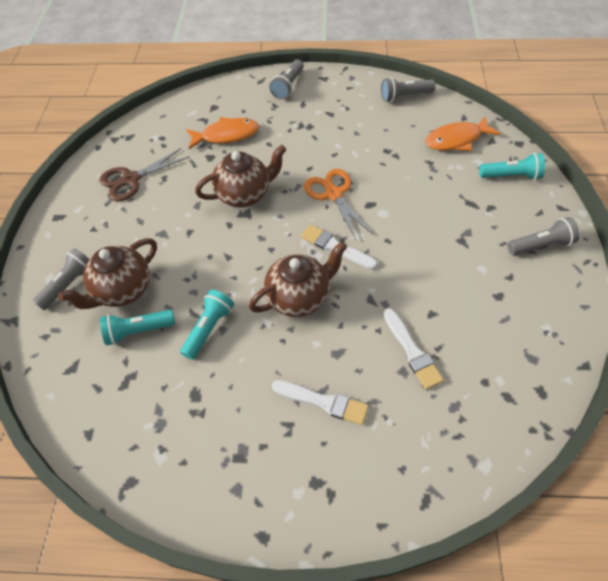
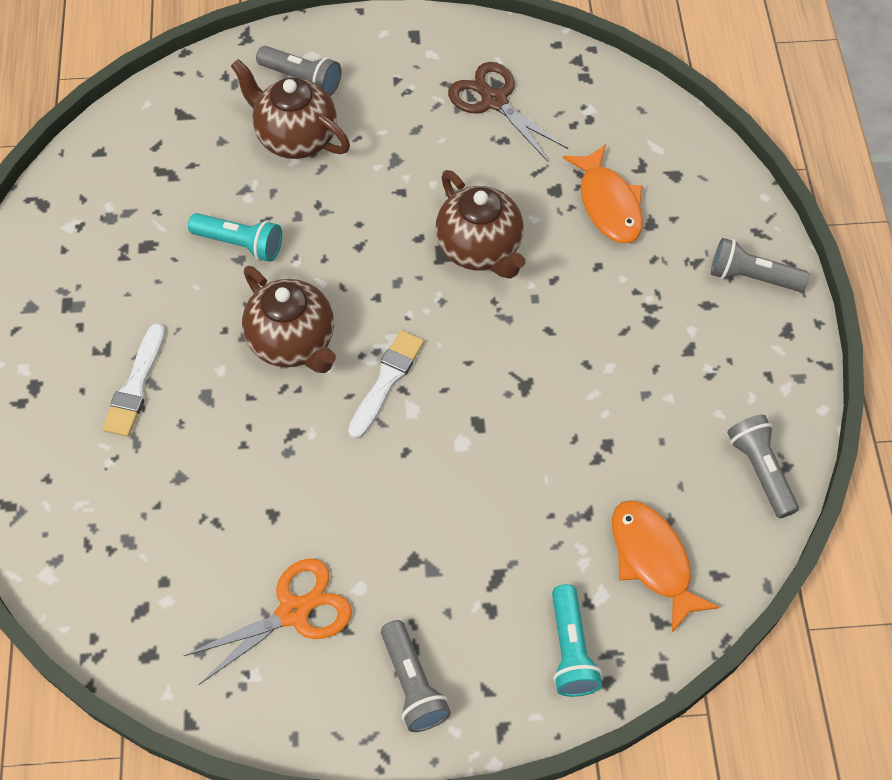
camera: 80 degrees right, 5 degrees up
turquoise flashlight [100,310,175,346] -> none
orange scissors [304,169,373,240] -> orange scissors moved to [184,558,352,685]
white brush [383,308,444,390] -> none

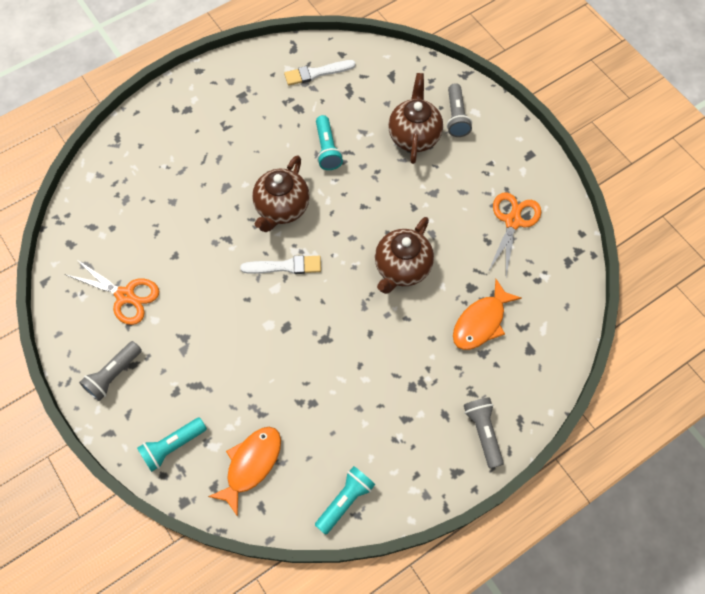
camera: 60 degrees right, 5 degrees up
white brush [102,323,165,437] -> white brush moved to [284,60,355,86]
brown scissors [448,62,568,162] -> orange scissors [488,192,541,277]
grey flashlight [727,415,799,518] -> turquoise flashlight [315,466,375,535]

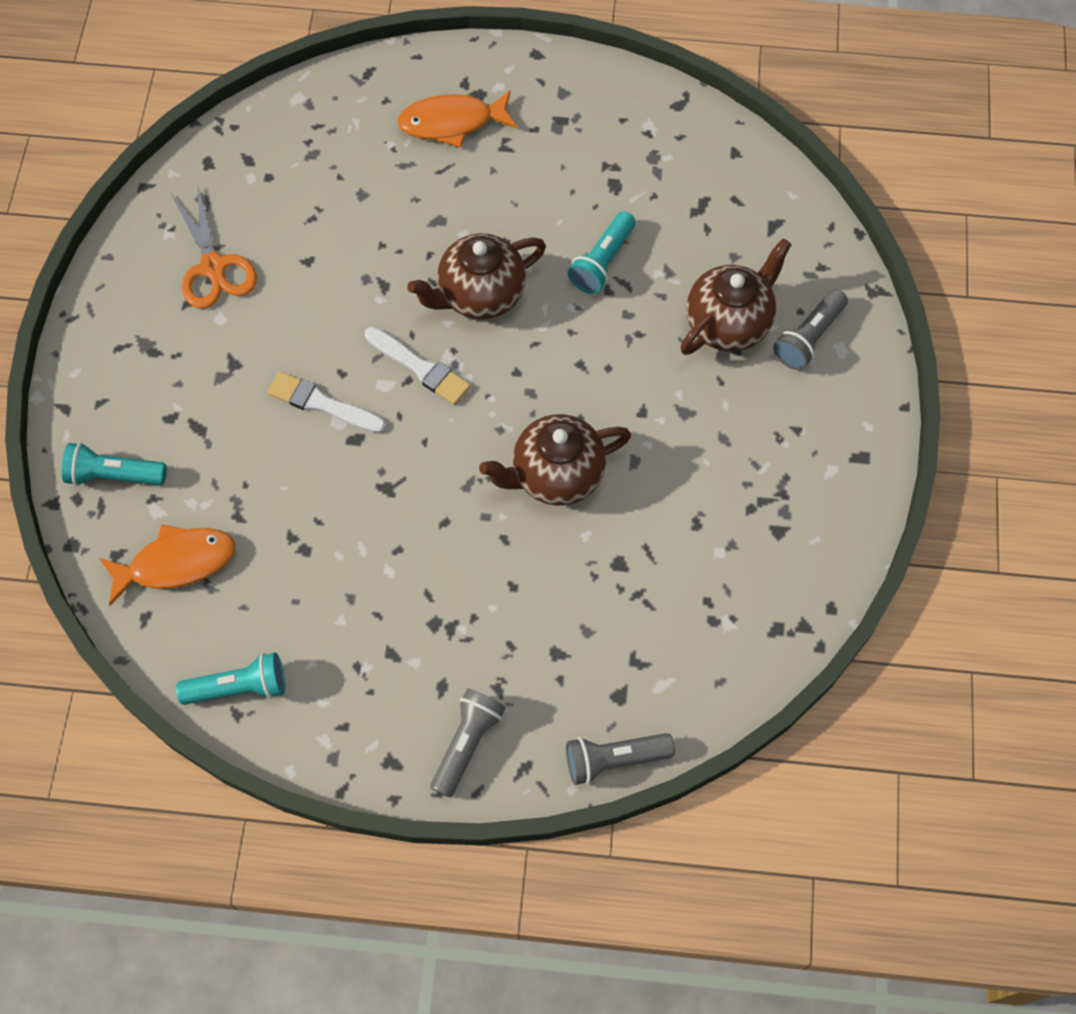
camera: 40 degrees right, 0 degrees up
grey flashlight [79,341,142,401] -> grey flashlight moved to [566,733,675,785]
white brush [284,60,355,86] -> white brush moved to [267,371,386,434]
orange fish [453,279,522,350] -> orange fish moved to [397,90,517,148]
orange scissors [488,192,541,277] -> none

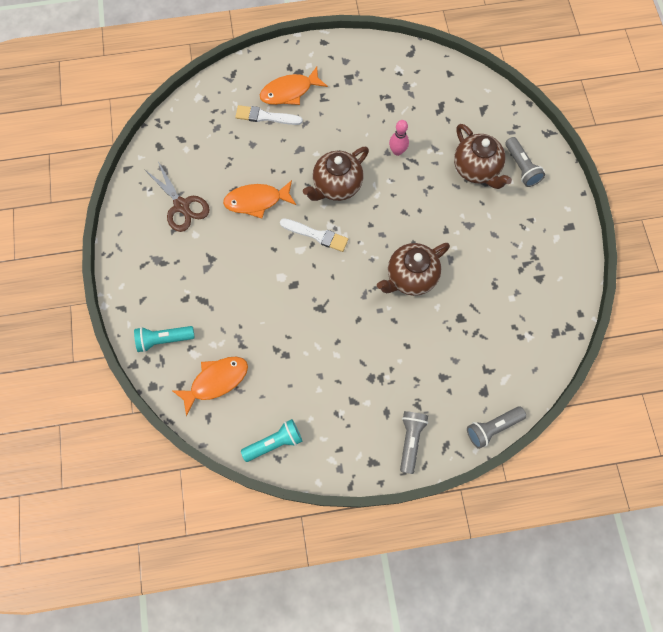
camera: 15 degrees left, 5 degrees up
orange scissors [172,187,257,309] -> brown scissors [144,162,210,232]
white brush [267,371,386,434] -> white brush moved to [235,105,303,125]
turquoise flashlight [568,211,635,294] -> pink bowling pin [389,120,409,156]
brown teapot [680,238,792,355] -> brown teapot turned 120 degrees clockwise [454,124,512,189]
grey flashlight [773,289,848,370] -> grey flashlight turned 45 degrees counterclockwise [505,137,545,187]
none -> orange fish [223,180,296,219]

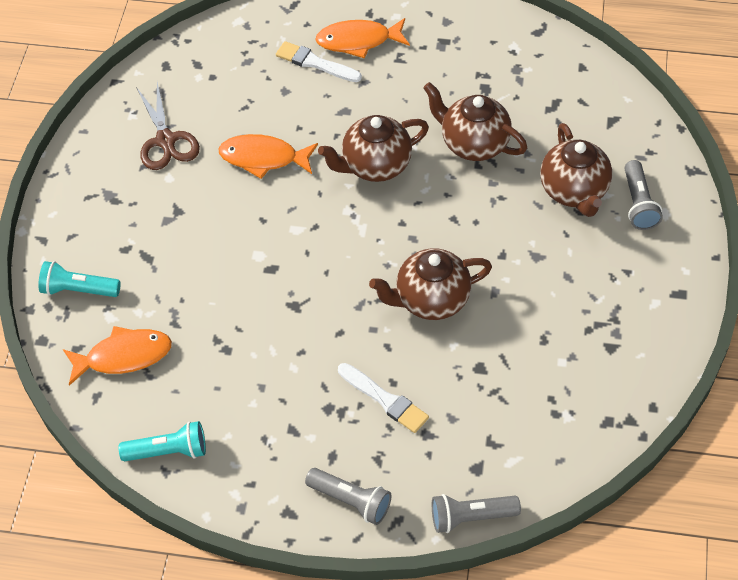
camera: 20 degrees right, 15 degrees down
white brush [280,218,348,252] -> white brush moved to [338,363,429,433]
pink bowling pin [389,120,409,156] -> brown teapot [423,82,527,161]
grey flashlight [400,411,428,474] -> grey flashlight turned 90 degrees clockwise [305,468,391,525]

